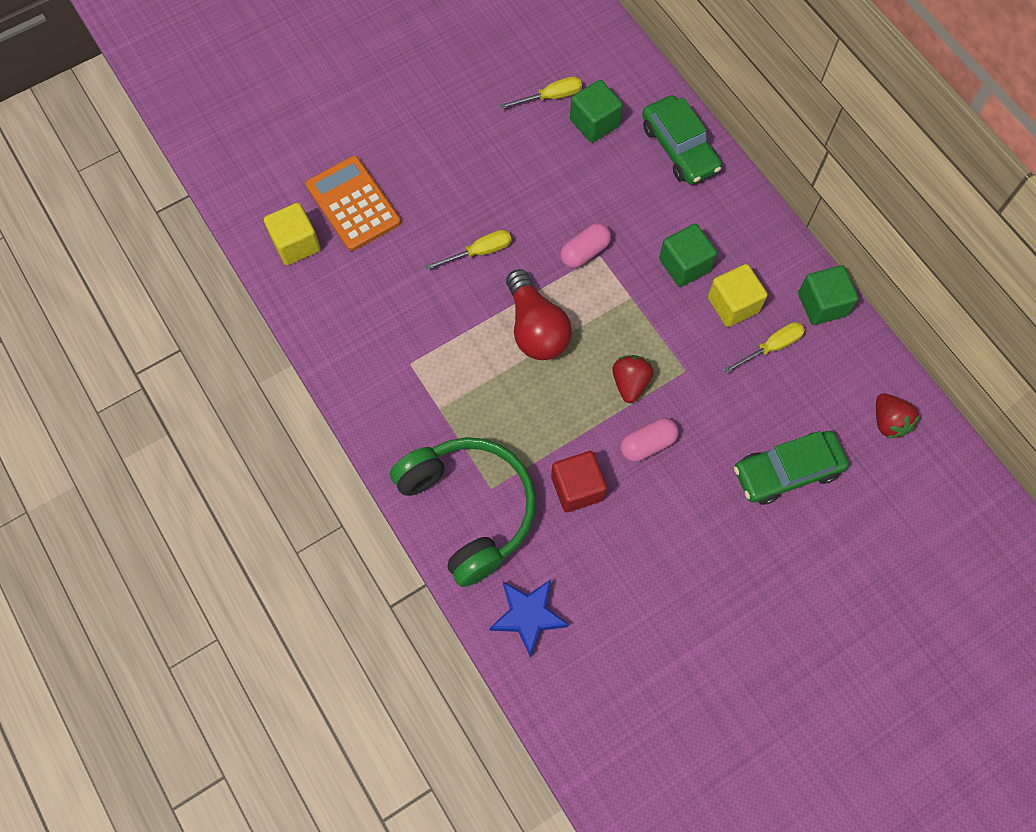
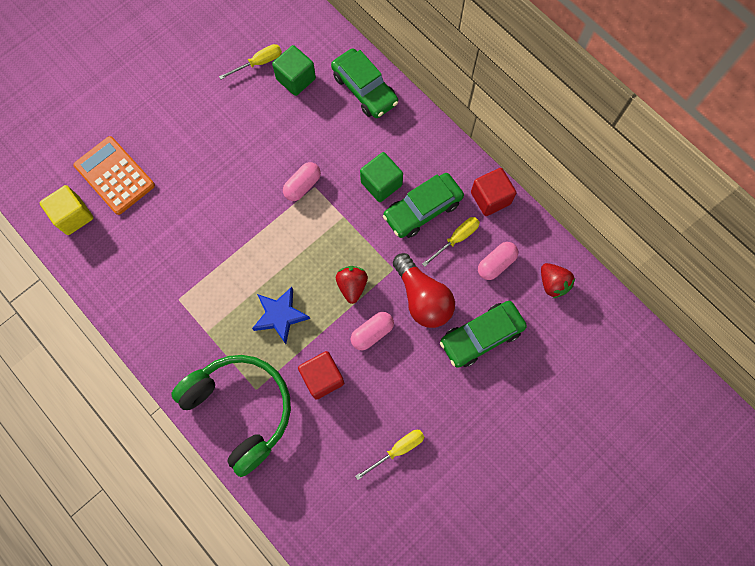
camera: 10 degrees left, 5 degrees up
yellow screwdriver [425,230,511,270] -> yellow screwdriver moved to [355,430,425,480]
blue star [490,579,569,658] -> blue star moved to [252,287,310,344]
red light bulb [506,269,572,360] -> red light bulb moved to [393,253,455,328]
yellow cube [708,264,767,327] -> green car [383,173,464,238]
green cube [798,265,858,325] -> red cube [471,168,516,216]
none -> pink capsule [478,242,518,280]

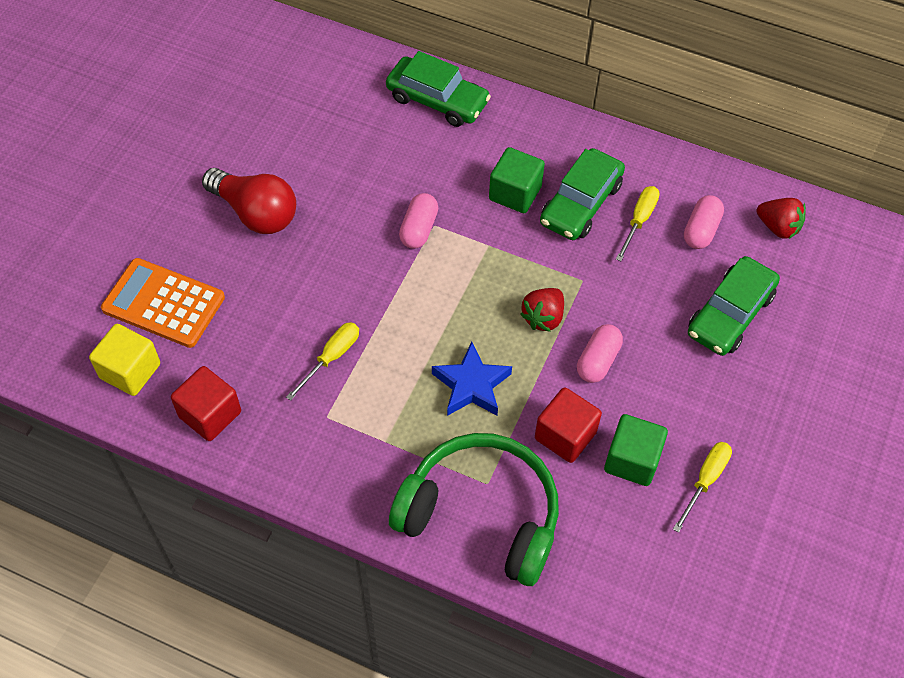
camera: 25 degrees left, 15 degrees down
yellow screwdriver [219,44,282,79] -> yellow screwdriver moved to [286,322,359,401]
green cube [272,45,316,96] -> green cube moved to [604,414,668,486]
red strawberry [336,266,368,304] -> red strawberry turned 120 degrees counterclockwise [520,288,564,332]
red light bulb [393,253,455,328] -> red light bulb moved to [202,168,296,234]
red cube [471,168,516,216] -> red cube moved to [171,366,241,441]

